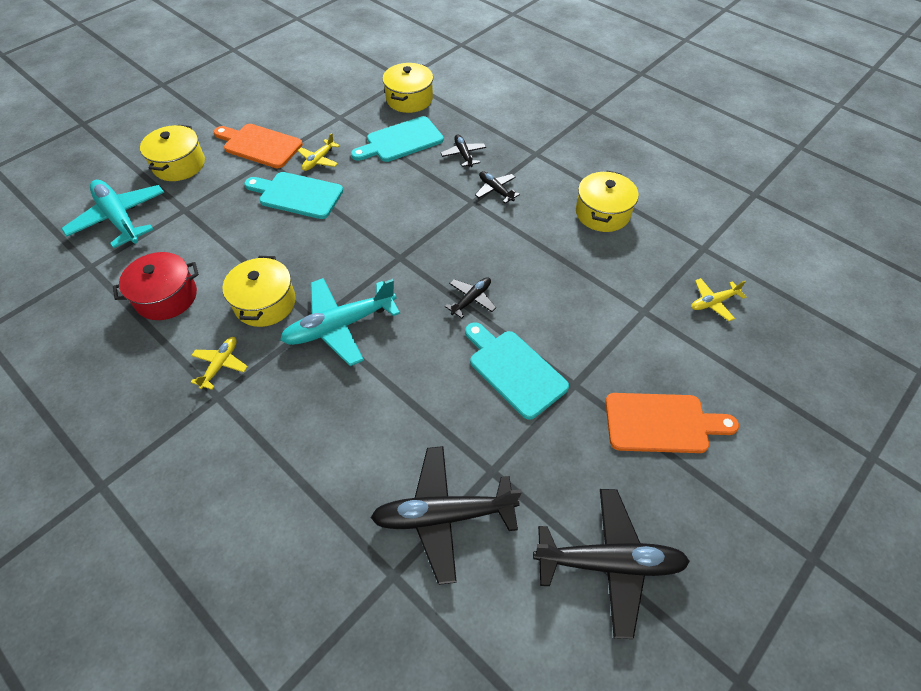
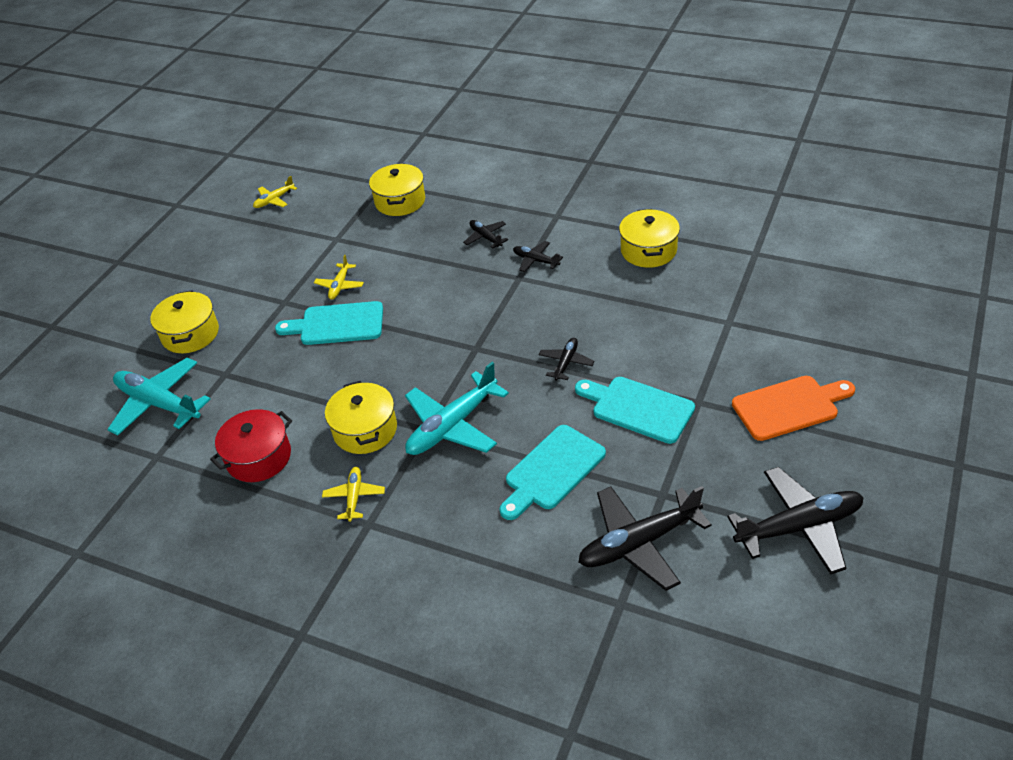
camera: 15 degrees left, 10 degrees down
orange cutting board [214,124,303,168] -> none
turquoise cutting board [351,116,444,162] -> turquoise cutting board moved to [499,425,606,520]
yellow plane [691,278,746,321] -> yellow plane moved to [253,176,297,208]

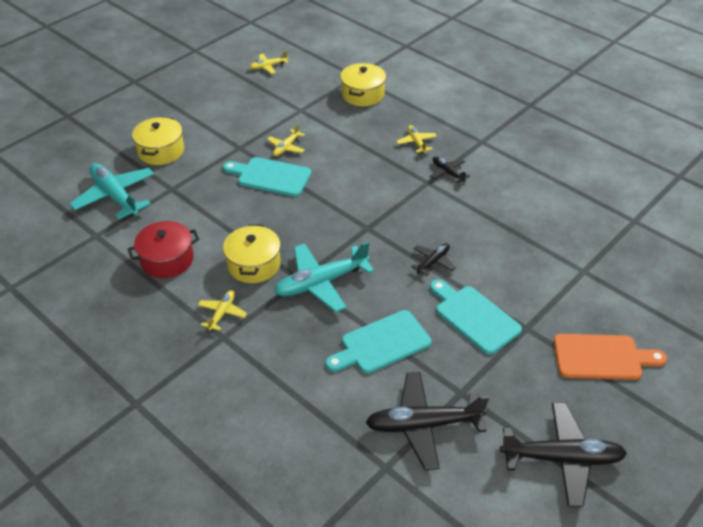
camera: 15 degrees right, 0 degrees up
black plane [463,220,508,249] -> yellow plane [396,125,437,153]
yellow pot [619,209,680,268] -> none

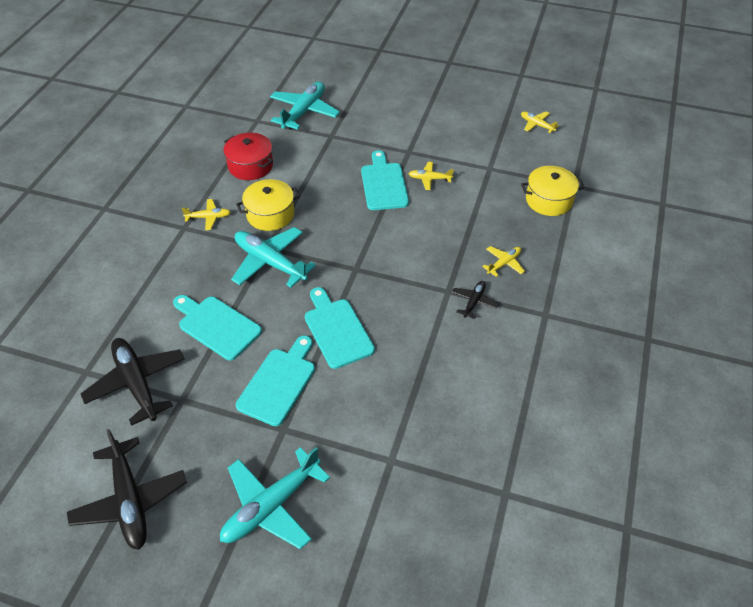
camera: 65 degrees right, 5 degrees up
yellow pot [132,117,184,165] -> none
black plane [411,243,456,276] -> turquoise cutting board [305,287,375,369]
orange cutting board [554,334,667,380] -> turquoise plane [220,447,330,549]

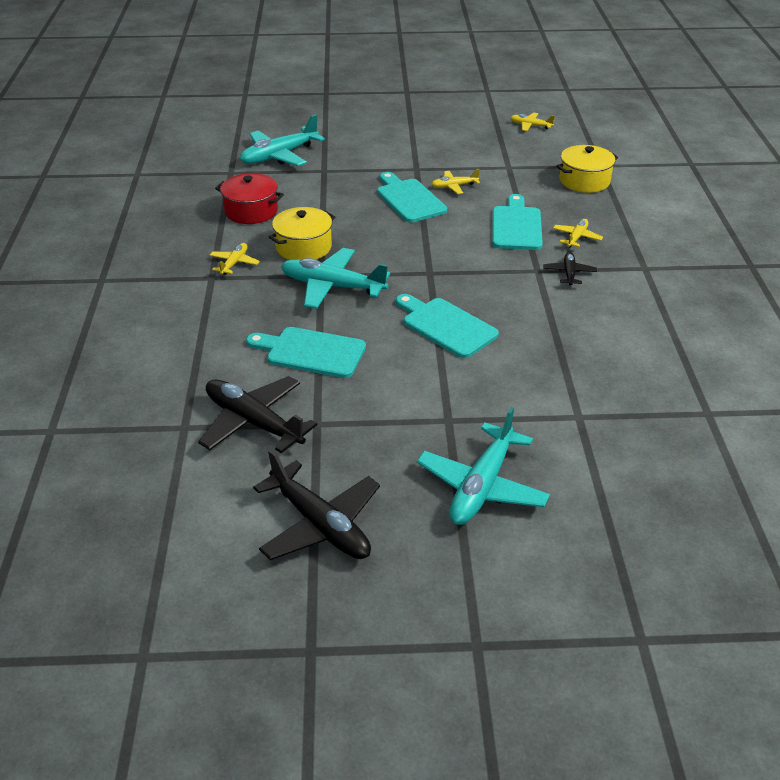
camera: 20 degrees left, 10 degrees down
yellow plane [182,199,231,230] -> yellow plane turned 45 degrees counterclockwise [210,243,260,275]
turquoise cutting board [236,335,315,426] -> turquoise cutting board moved to [492,194,543,250]
turquoise plane [270,81,340,130] -> turquoise plane turned 135 degrees counterclockwise [240,114,325,166]

